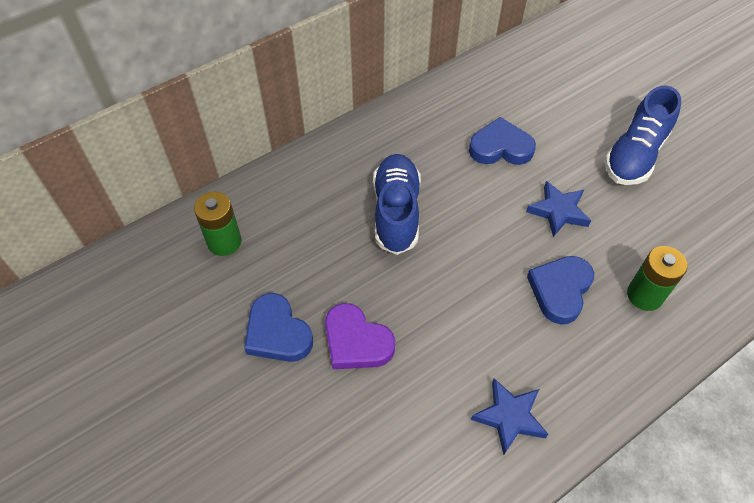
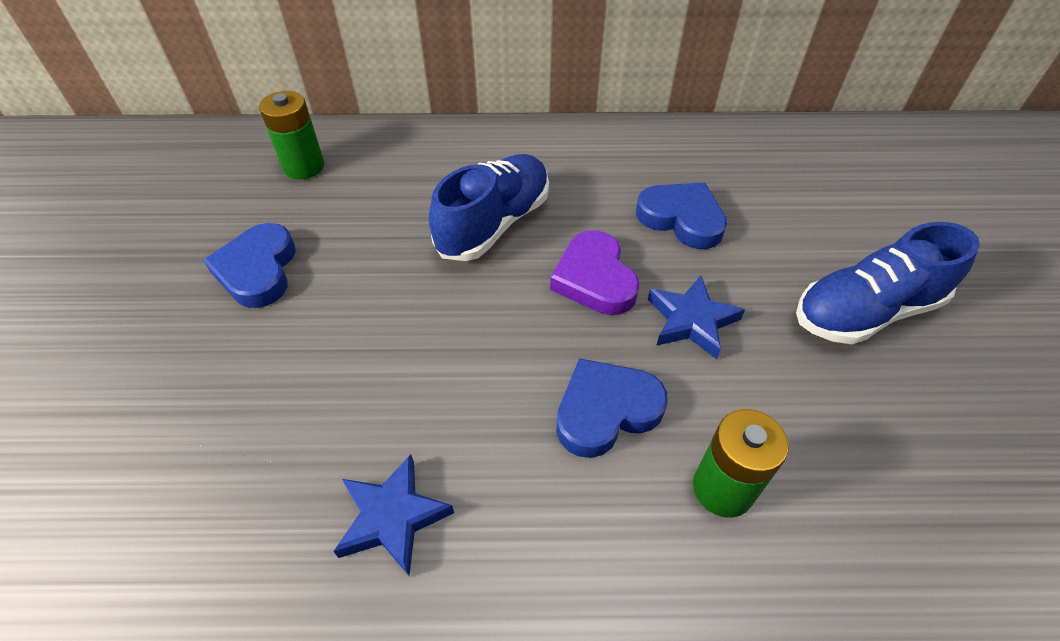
camera: 35 degrees right, 5 degrees down
purple heart [325,303,395,369] -> purple heart moved to [550,230,640,315]

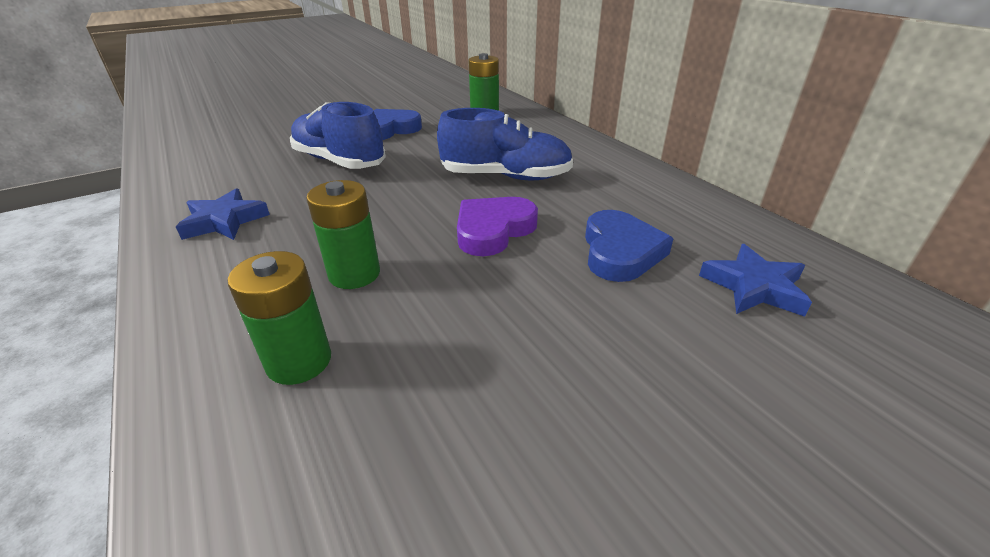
camera: 60 degrees right, 15 degrees down
blue heart [556,358,668,458] -> green battery [306,180,380,289]
blue star [648,276,745,359] -> blue star moved to [699,244,812,317]
blue shoe [796,222,980,344] -> blue shoe moved to [290,102,386,169]

